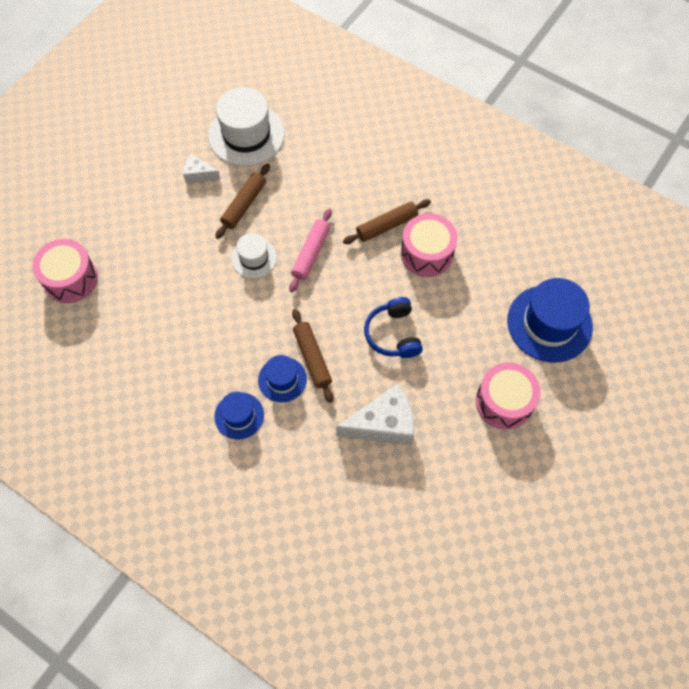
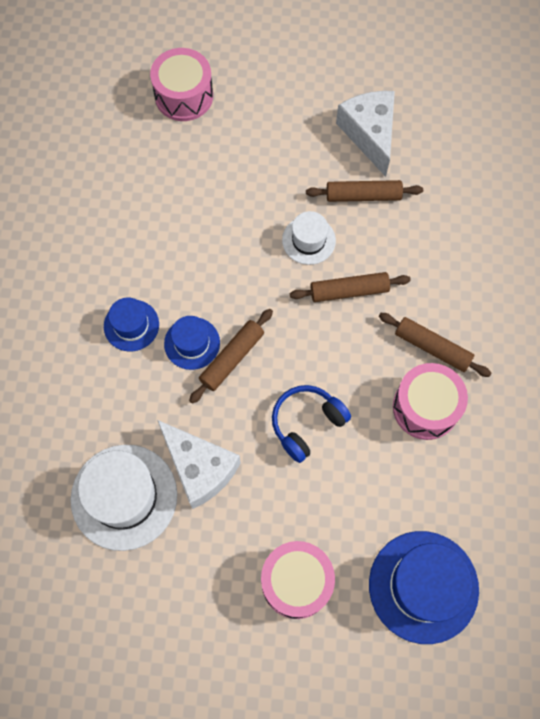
camera: 60 degrees right, 5 degrees up
white cheese [183,154,220,183] -> white cheese [336,91,395,177], size x1.90
white hat [208,87,285,166] -> white hat moved to [70,445,177,551]
pink rolling pin [289,208,332,292] -> brown rolling pin [290,272,411,302]

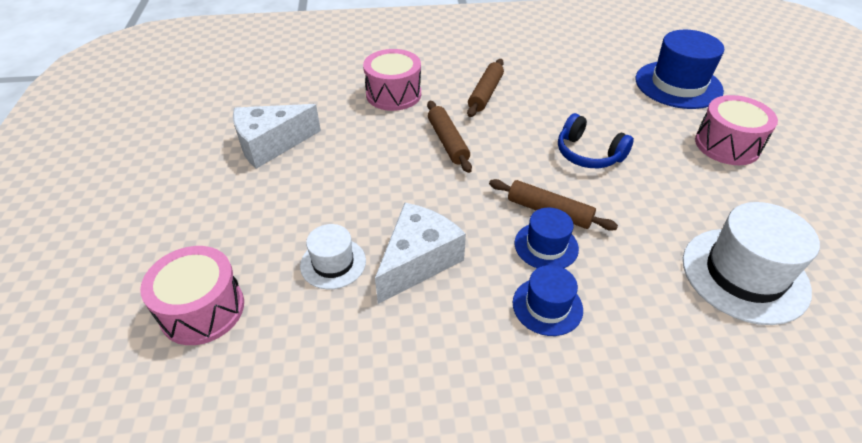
camera: 100 degrees left, 25 degrees down
white cheese [157,420,241,509] -> white cheese moved to [375,202,466,304]
white hat [282,211,336,265] -> white hat moved to [300,224,366,289]
brown rolling pin [306,180,423,202] -> none
pink drum [393,363,468,440] -> pink drum moved to [363,49,421,111]

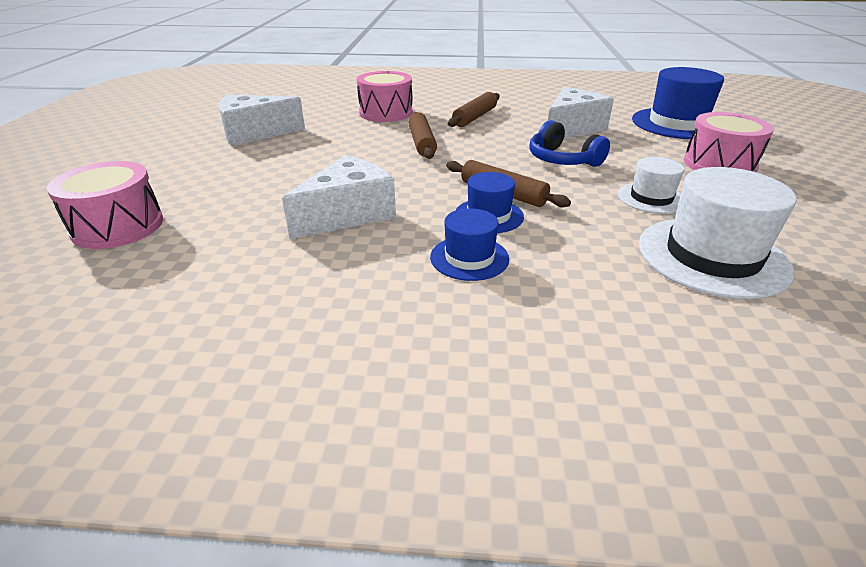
camera: 10 degrees right, 10 degrees down
white hat [300,224,366,289] -> white hat moved to [618,157,684,214]
none -> white cheese [548,87,614,138]

